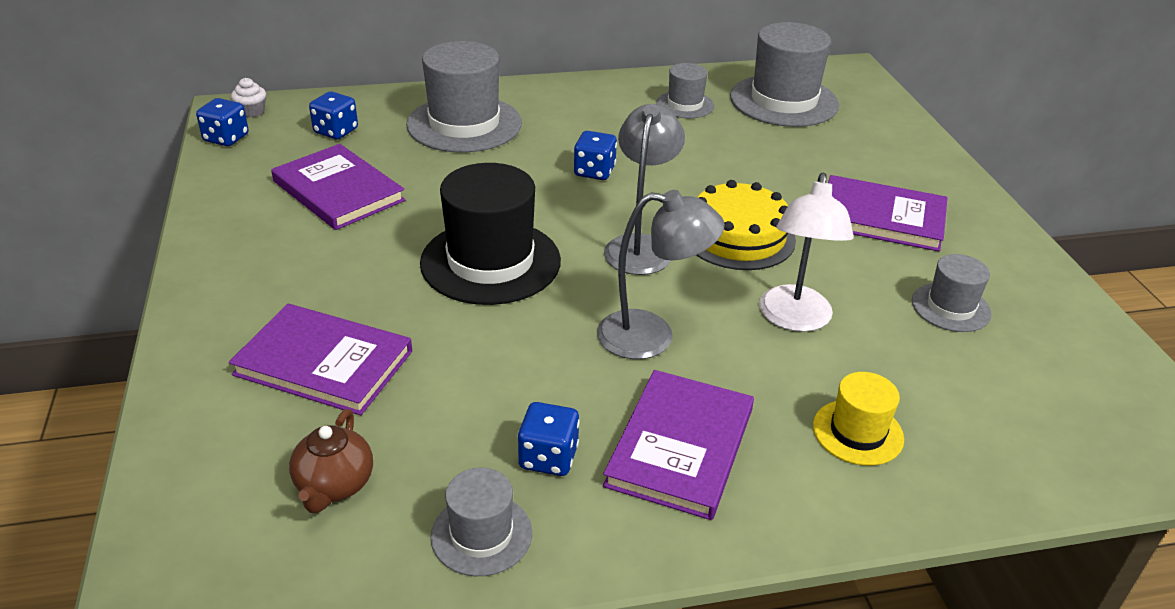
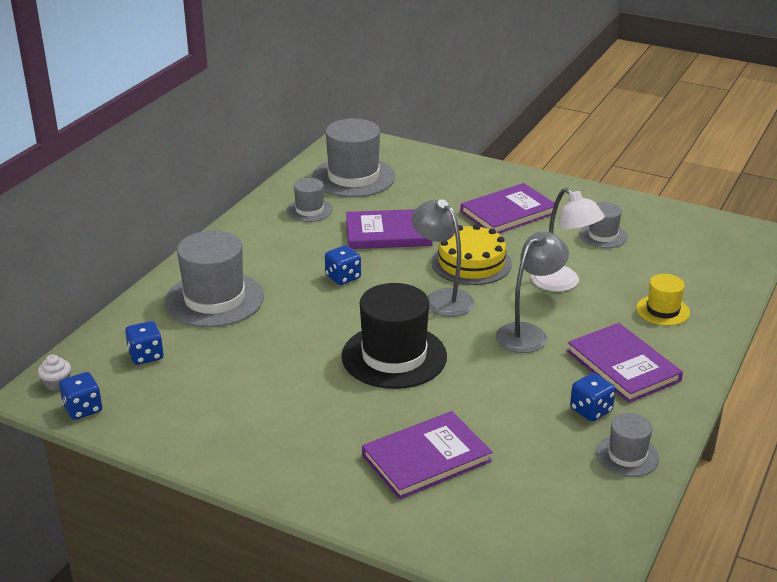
camera: 50 degrees left, 5 degrees down
purple book [271,144,405,230] -> purple book moved to [346,209,432,249]
brown teapot [289,409,373,513] -> none

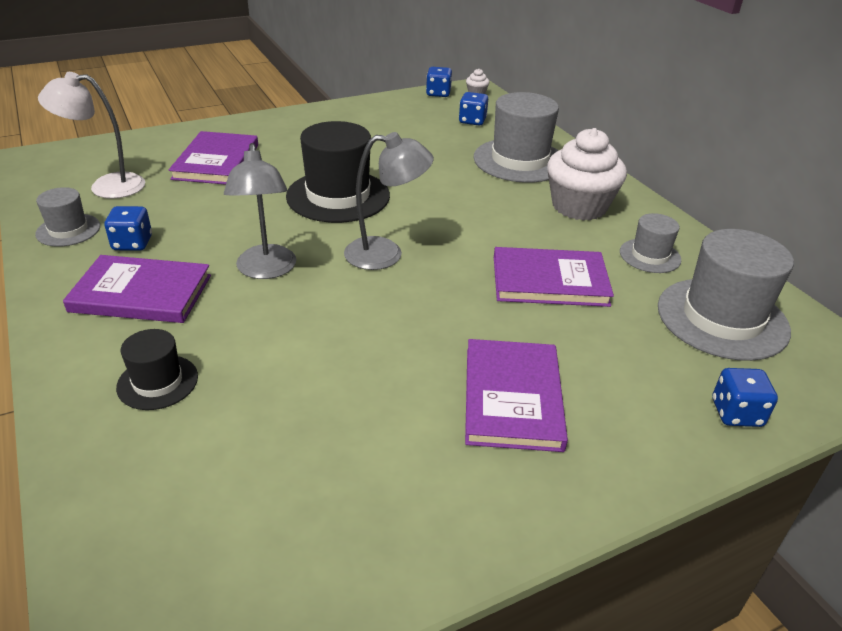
camera: 125 degrees right, 5 degrees up
blue dice [325,245,361,285] -> blue dice moved to [712,368,778,427]
purple book [346,209,432,249] -> purple book turned 60 degrees clockwise [494,247,614,307]
yellow cake [432,224,512,285] -> none
white lamp [531,188,605,292] -> white lamp moved to [38,72,145,199]
grey hat [579,202,627,248] -> none
yellow hat [636,274,690,326] -> black hat [116,329,198,410]
none -> white cupcake [547,128,627,221]

